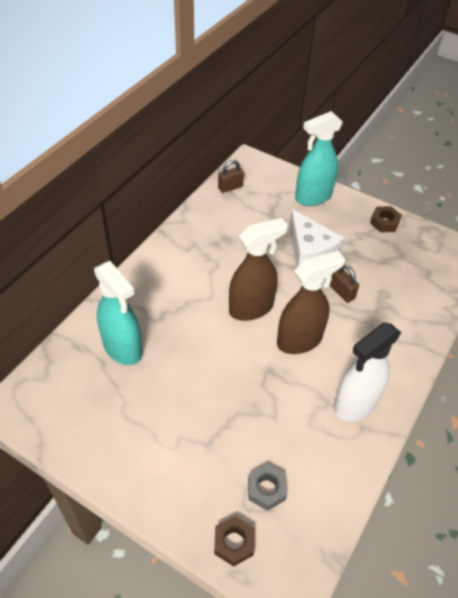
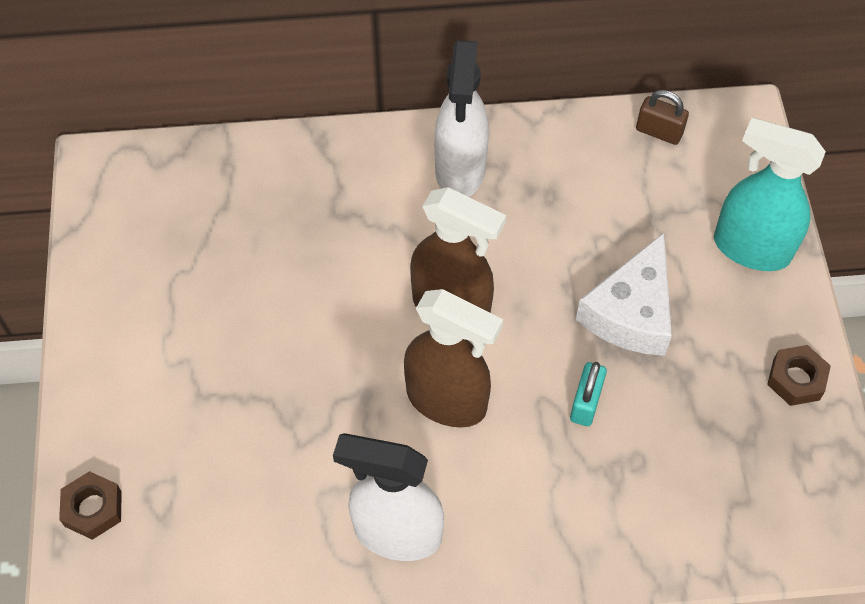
camera: 55 degrees right, 10 degrees up
turquoise spray bottle [94,261,142,365] -> none
grey nut [248,464,287,511] -> none
brown padlock [330,264,359,303] -> turquoise padlock [570,362,607,426]
none -> white spray bottle [434,40,489,197]

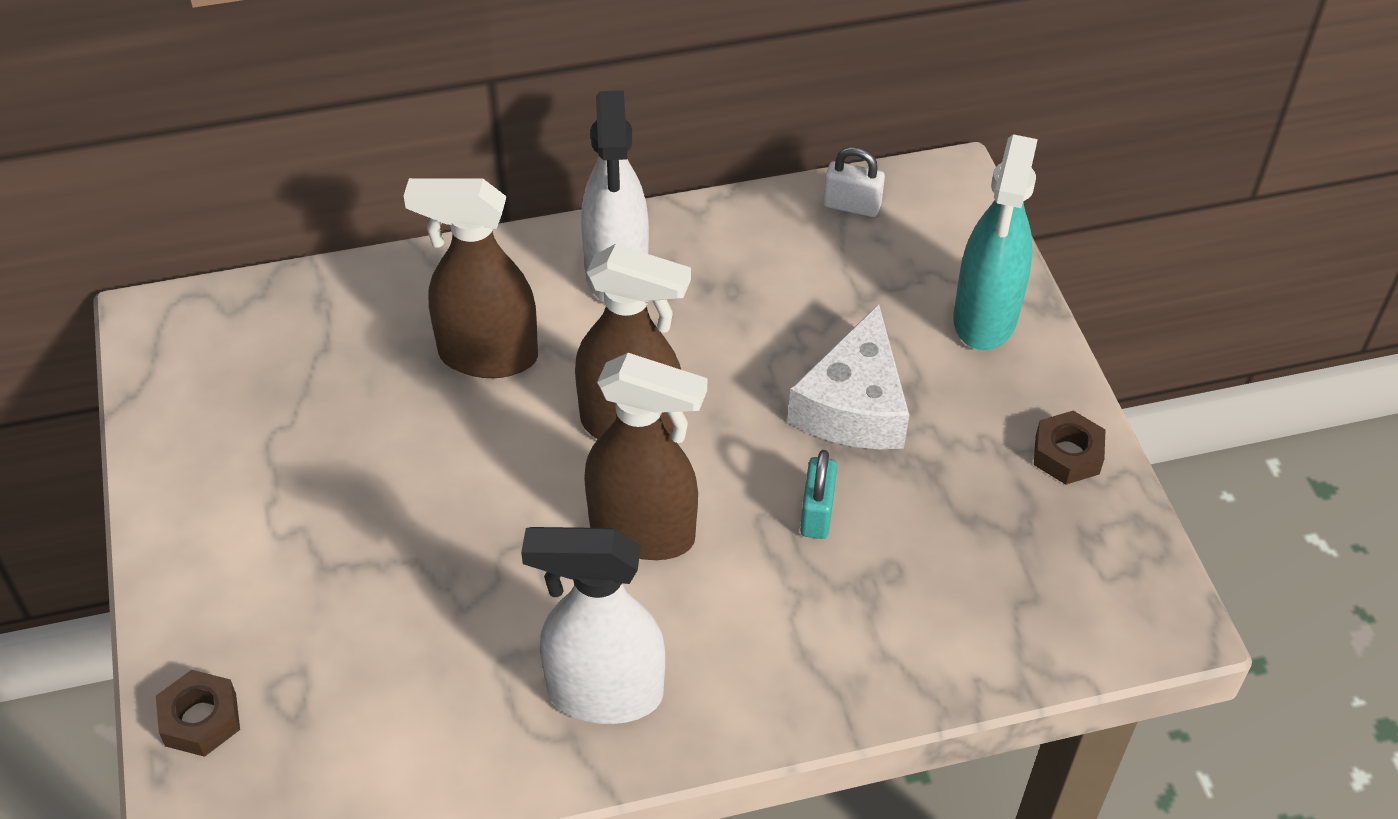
camera: 10 degrees left, 10 degrees down
brown padlock [636,90,689,145] -> white padlock [823,147,885,217]
turquoise spray bottle [714,118,826,271] -> turquoise spray bottle turned 90 degrees counterclockwise [953,134,1037,350]
none -> brown spray bottle [404,178,538,378]

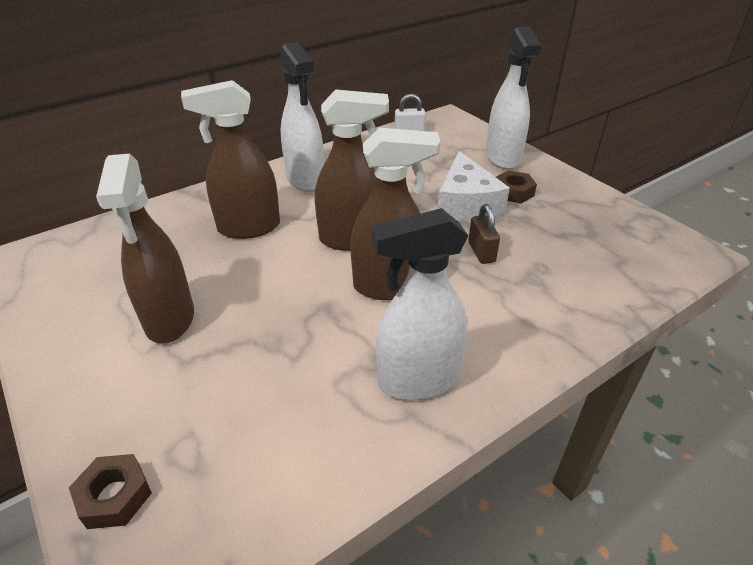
camera: 20 degrees left, 10 degrees down
turquoise padlock [800,450,837,539] -> brown padlock [468,204,500,264]
turquoise spray bottle [953,134,1037,350] -> white spray bottle [486,27,542,170]
brown nut [1034,411,1105,485] -> brown nut moved to [496,170,537,204]
none -> brown spray bottle [96,154,194,343]

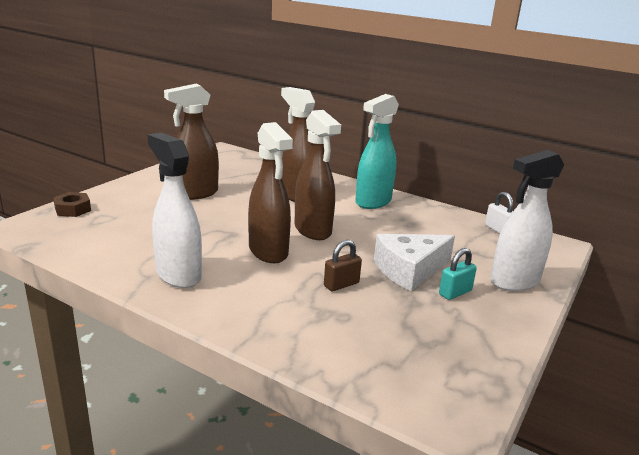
camera: 65 degrees right, 15 degrees down
white spray bottle [280,42,324,192] -> turquoise spray bottle [355,94,399,209]
brown nut [496,170,537,204] -> turquoise padlock [439,248,477,300]

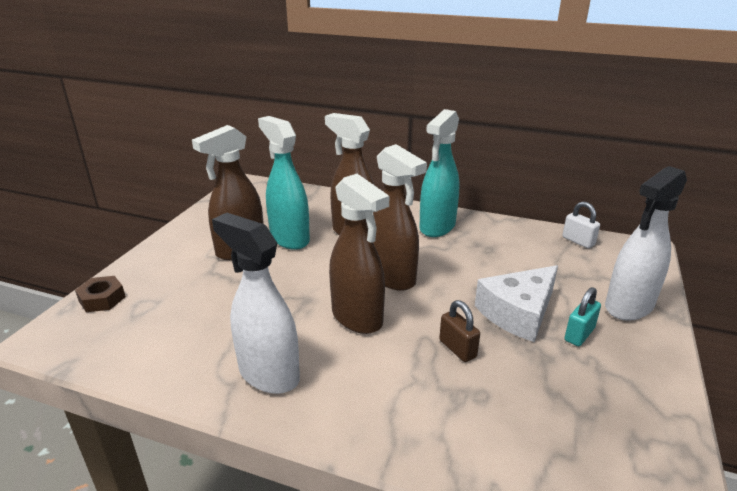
camera: 10 degrees left, 5 degrees up
brown padlock [324,240,362,292] -> brown padlock turned 75 degrees counterclockwise [439,300,480,362]
none -> turquoise spray bottle [258,116,310,250]

